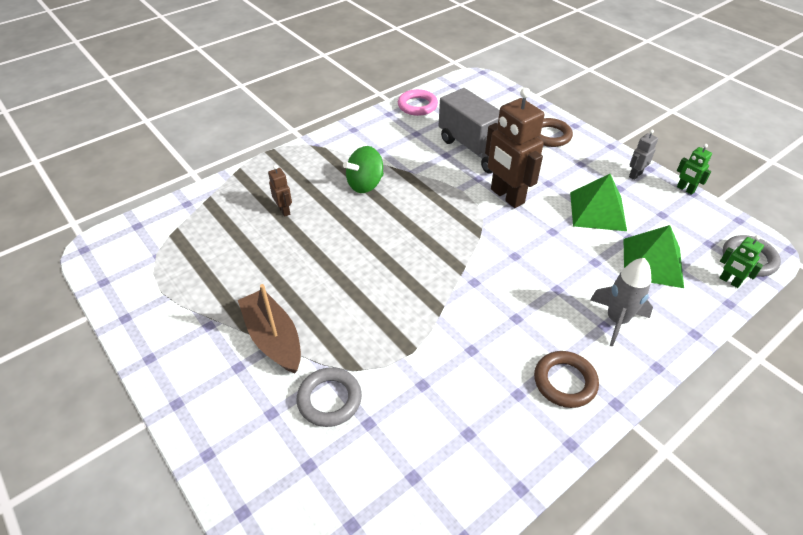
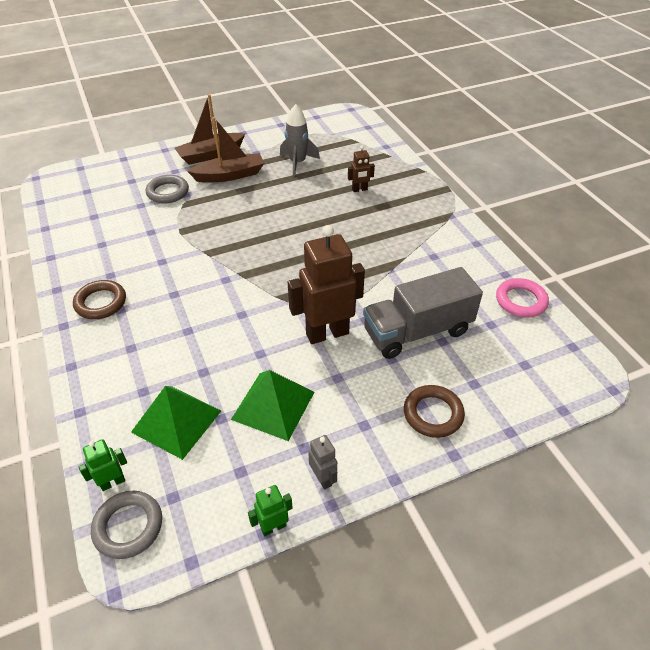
camera: 105 degrees right, 0 degrees up
green spinning top [343,146,384,193] -> none
grey rocket [590,258,653,347] -> grey rocket moved to [280,104,320,177]
none -> brown boat [175,94,245,165]

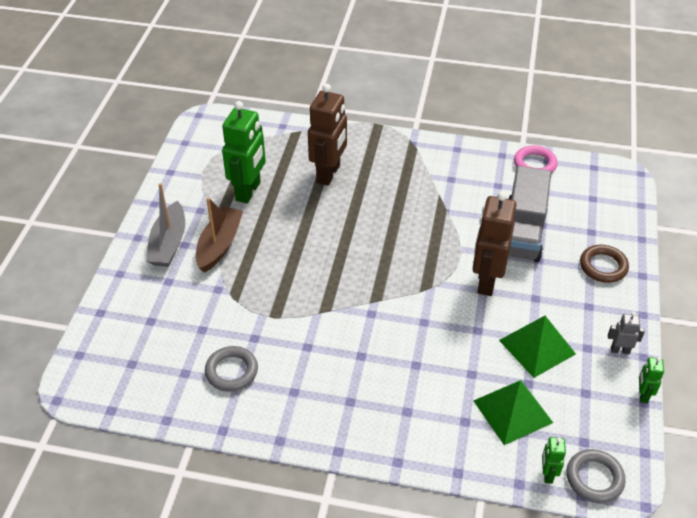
camera: 55 degrees left, 0 degrees up
brown ring [73,280,126,319] -> none
grey ring [146,175,189,203] -> grey ring moved to [205,346,258,392]
brown boat [175,94,245,165] -> grey boat [146,183,185,267]
grey rocket [280,104,320,177] -> green robot [222,101,266,203]
brown robot [348,146,375,192] -> brown robot [308,84,347,186], size x2.16

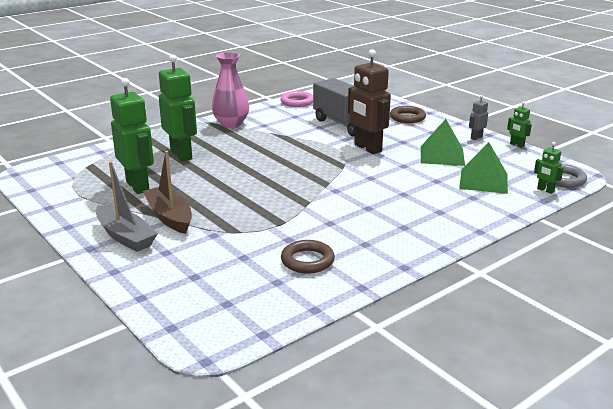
camera: 50 degrees left, 20 degrees down
grey ring [205,346,258,392] -> brown ring [281,240,335,274]
brown robot [308,84,347,186] -> green robot [159,55,197,161]
none -> pink vase [212,52,249,128]

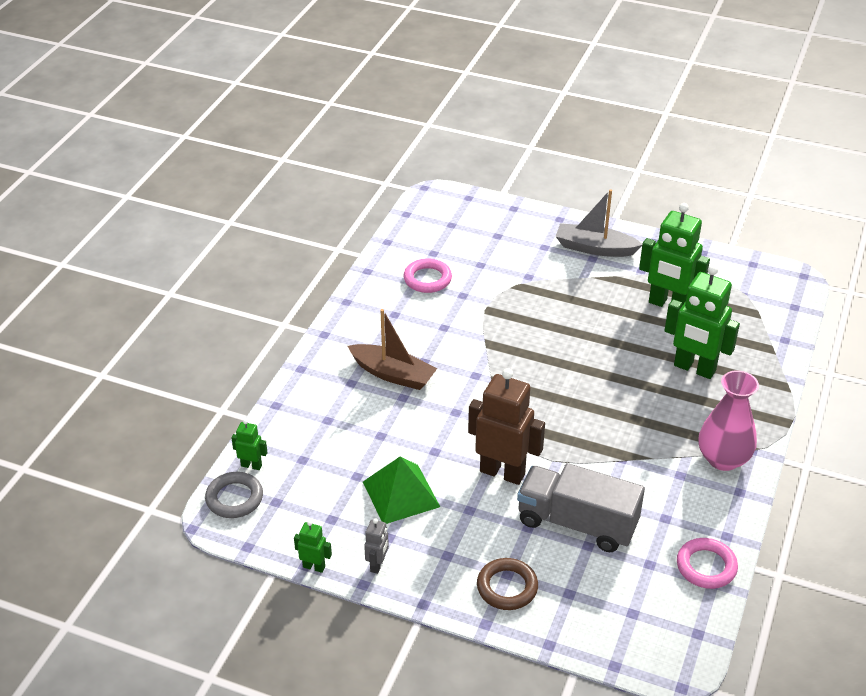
camera: 150 degrees right, 15 degrees up
brown boat [143,151,192,234] -> brown boat moved to [348,309,437,390]
brown ring [281,240,335,274] -> pink ring [404,258,452,293]
green pyramid [459,142,508,194] -> none

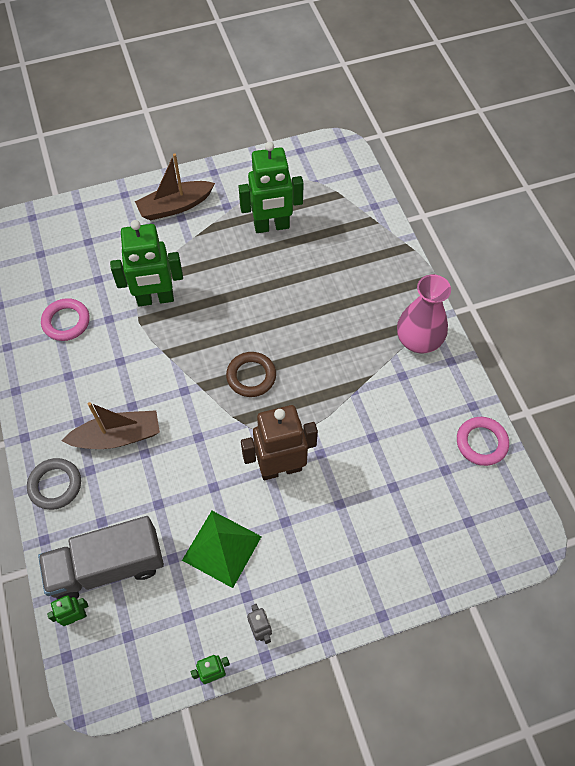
camera: 40 degrees left, 20 degrees up
grey ring [205,472,263,518] -> grey ring moved to [27,458,81,510]
brown ring [477,558,538,610] -> brown ring moved to [226,352,276,397]
grey truck [517,463,645,552] -> grey truck moved to [38,516,164,600]
grey boat [555,189,642,257] -> brown boat [135,153,215,221]
green robot [664,265,740,379] -> green robot moved to [110,220,183,306]

